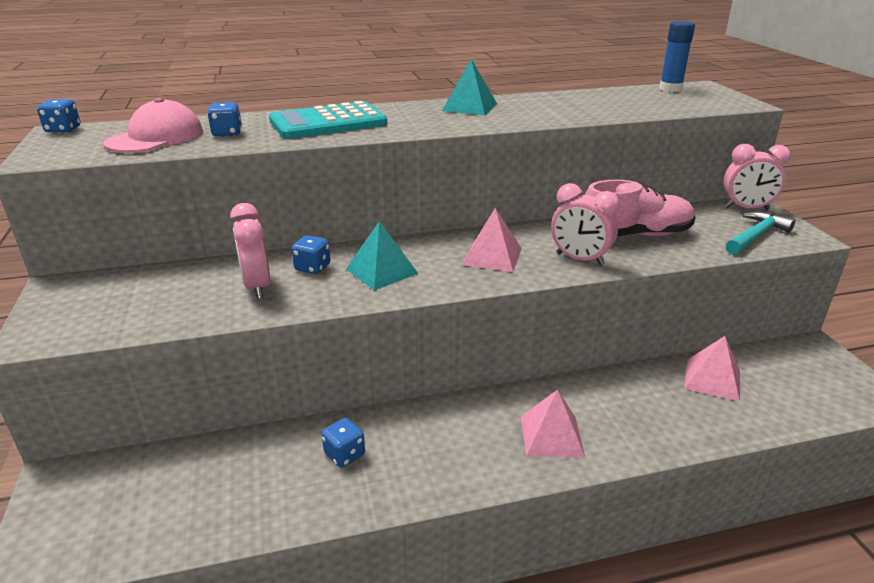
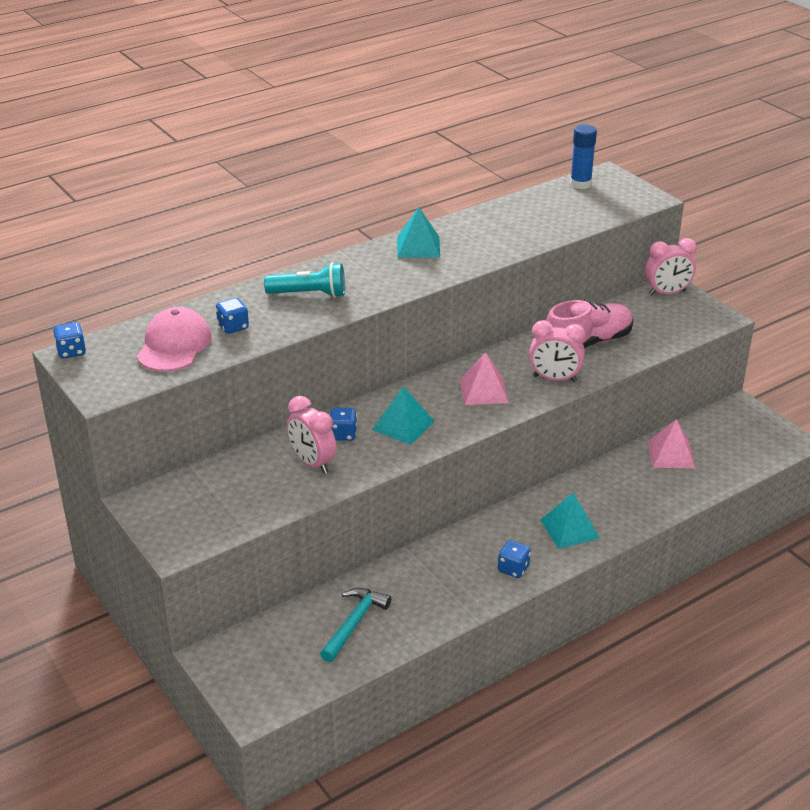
camera: 20 degrees left, 5 degrees up
turquoise calculator [269,101,387,139] -> turquoise flashlight [264,262,345,298]
blue dice [322,418,365,468] -> blue dice moved to [498,540,531,578]
pink pyramid [521,390,585,457] -> turquoise pyramid [540,493,600,549]
turquoise hammer [726,212,795,255] -> turquoise hammer moved to [320,588,391,662]

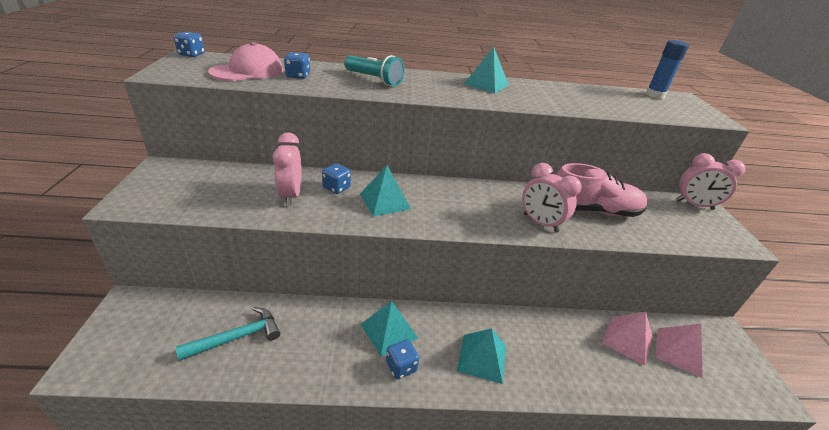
camera: 30 degrees right, 0 degrees up
pink pyramid [460,352,509,405] -> pink pyramid moved to [656,324,703,378]
none -> turquoise pyramid [361,301,418,356]

